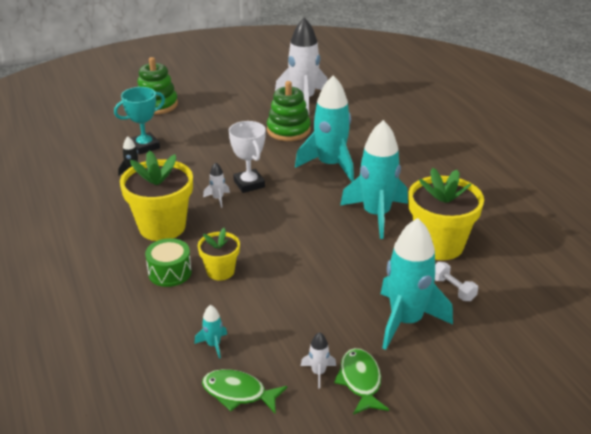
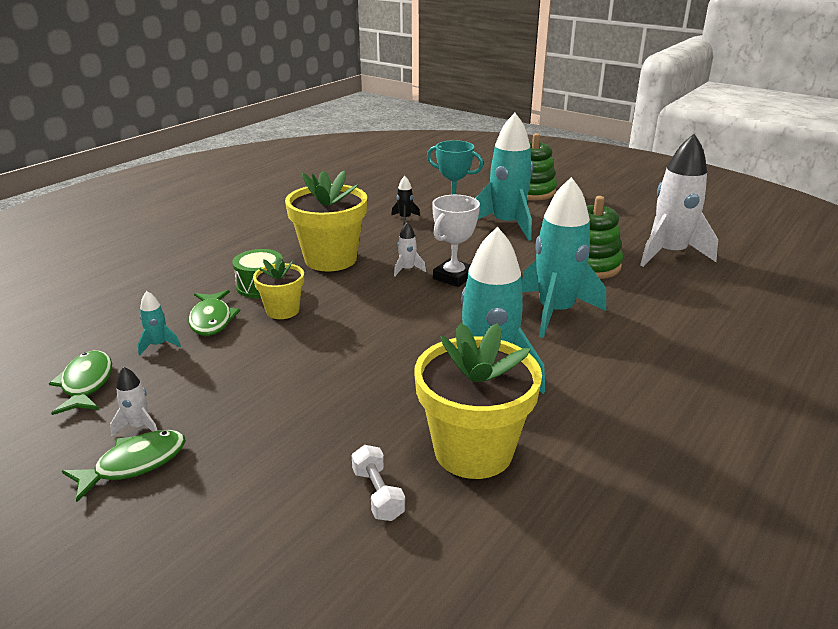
camera: 60 degrees right, 5 degrees down
turquoise rocket [381,218,453,350] -> turquoise rocket moved to [475,113,533,241]
white dumbbell [435,262,478,301] -> white dumbbell turned 45 degrees counterclockwise [352,445,405,521]
none -> green fish [188,290,240,336]

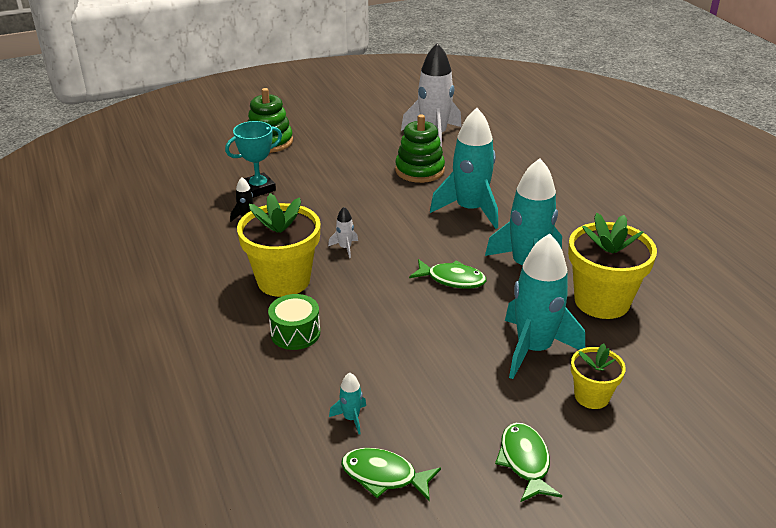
camera: 60 degrees left, 5 degrees up
white rocket [110,367,158,436] -> none
green fish [188,290,240,336] -> green fish moved to [409,259,486,289]
yellow flower pot [253,257,304,319] -> yellow flower pot moved to [571,343,626,409]
white dumbbell [352,445,405,521] -> none
white trophy [432,195,480,287] -> none
turquoise rocket [475,113,533,241] -> turquoise rocket moved to [505,233,585,379]

